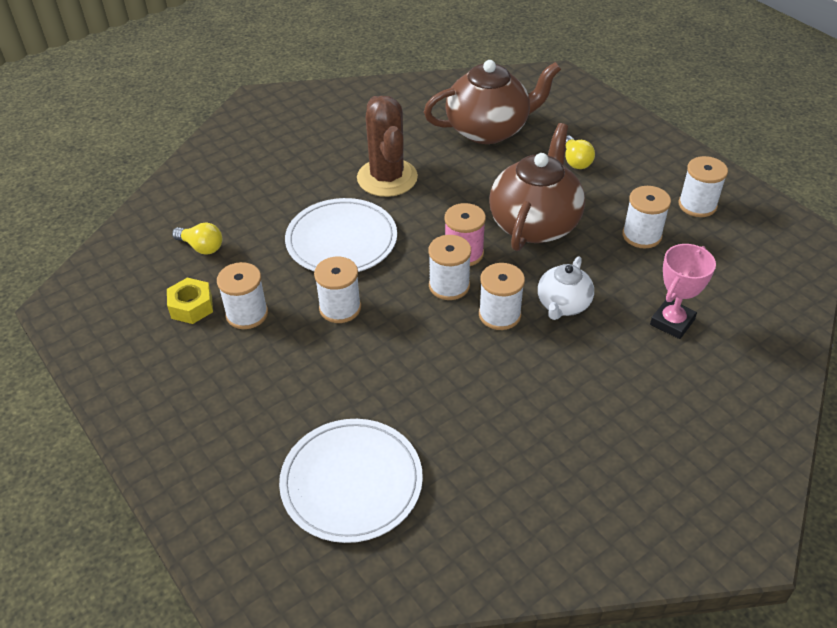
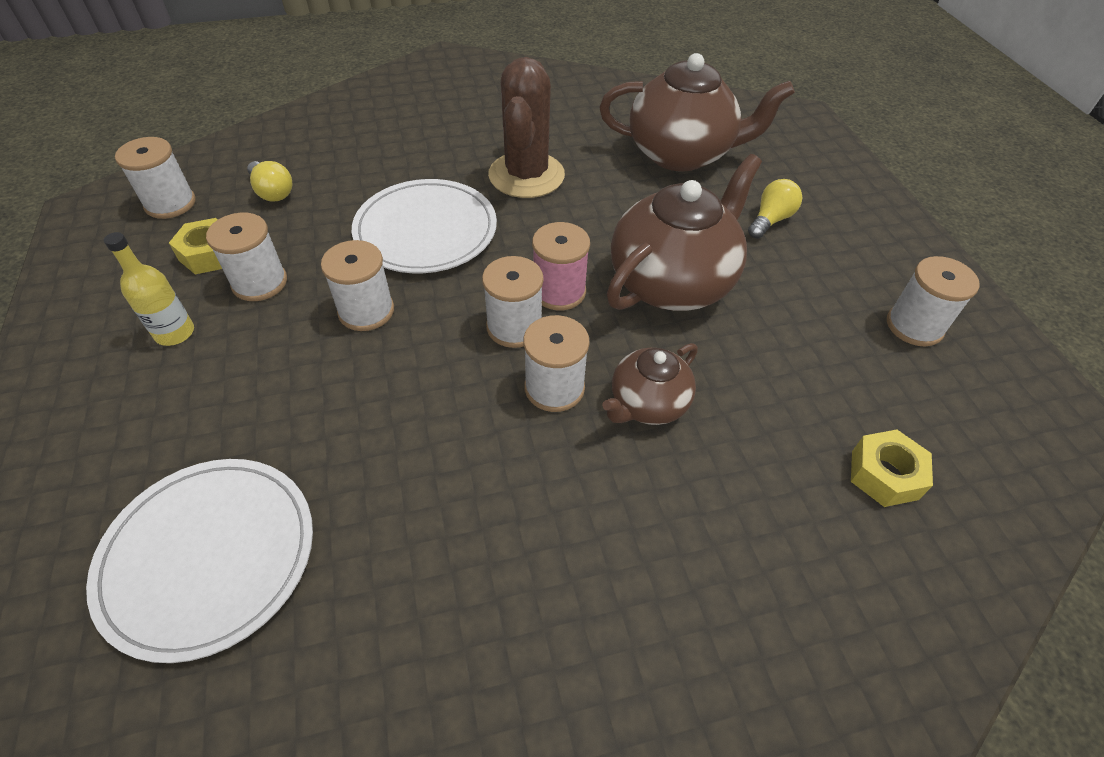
camera: 20 degrees right, 5 degrees up
white teapot [538,256,594,320] -> brown teapot [602,343,698,425]
yellow light bulb [565,136,595,169] -> yellow light bulb turned 150 degrees counterclockwise [748,179,802,239]
white spool [622,186,671,248] -> white spool moved to [115,137,196,219]
pink trophy [650,244,716,339] -> none
none -> yellow bottle [104,232,194,346]
none -> yellow nut [851,430,933,507]

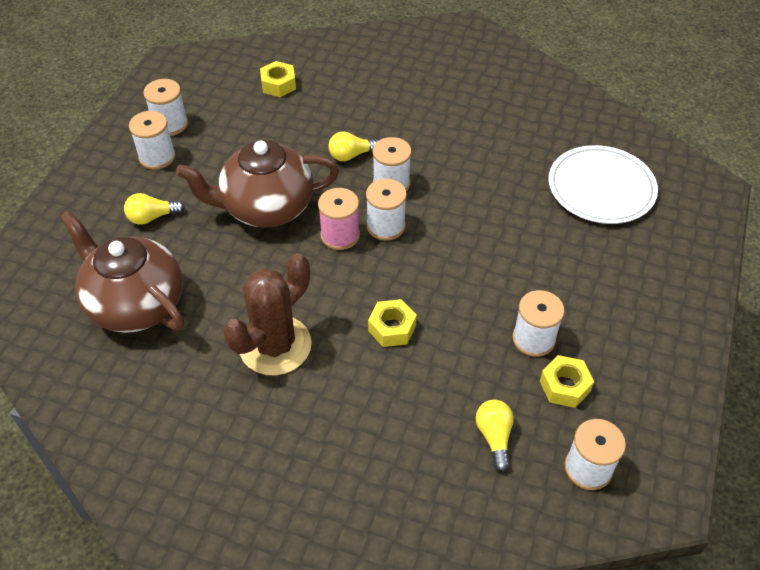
camera: 145 degrees left, 0 degrees up
yellow bottle [104,232,194,346] -> none
white spool [321,240,394,331] -> white spool moved to [129,111,175,170]
white plate [352,179,497,273] -> yellow nut [368,299,417,347]
brown teapot [602,343,698,425] -> yellow light bulb [328,132,379,161]

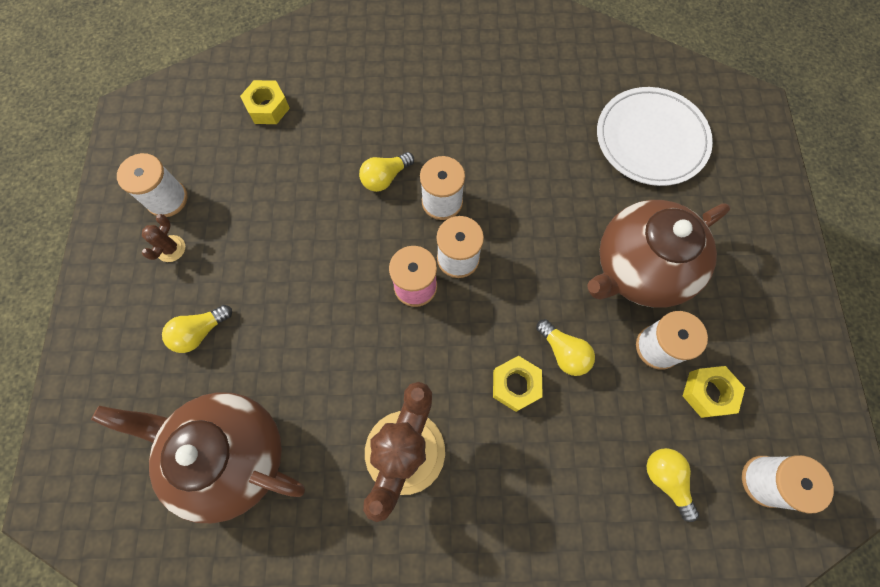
camera: 20 degrees left, 20 degrees up
white spool [129,111,175,170] -> brown cactus [142,214,185,262]
brown teapot [176,140,339,228] -> brown teapot moved to [587,200,730,307]
none -> yellow light bulb [536,319,595,376]

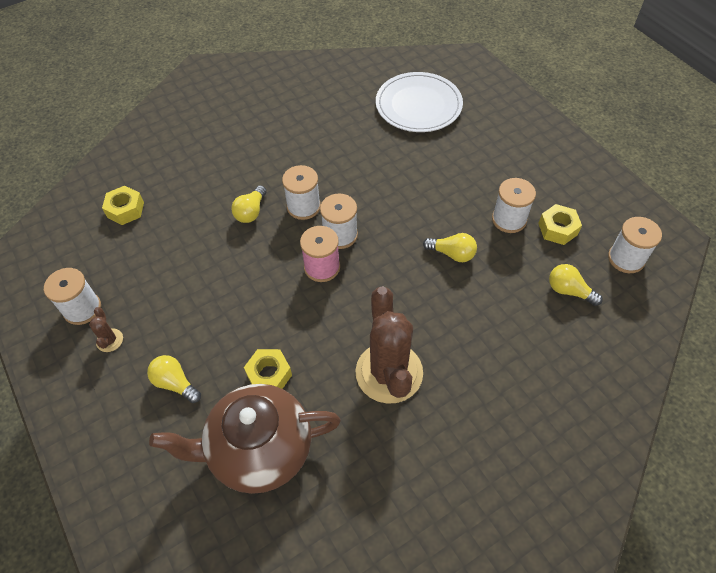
camera: 30 degrees left, 15 degrees down
yellow light bulb [162,305,232,353] -> yellow light bulb turned 105 degrees clockwise [147,355,201,403]
yellow nut [493,356,543,412] -> yellow nut moved to [244,349,292,389]
brown teapot [587,200,730,307] -> none

